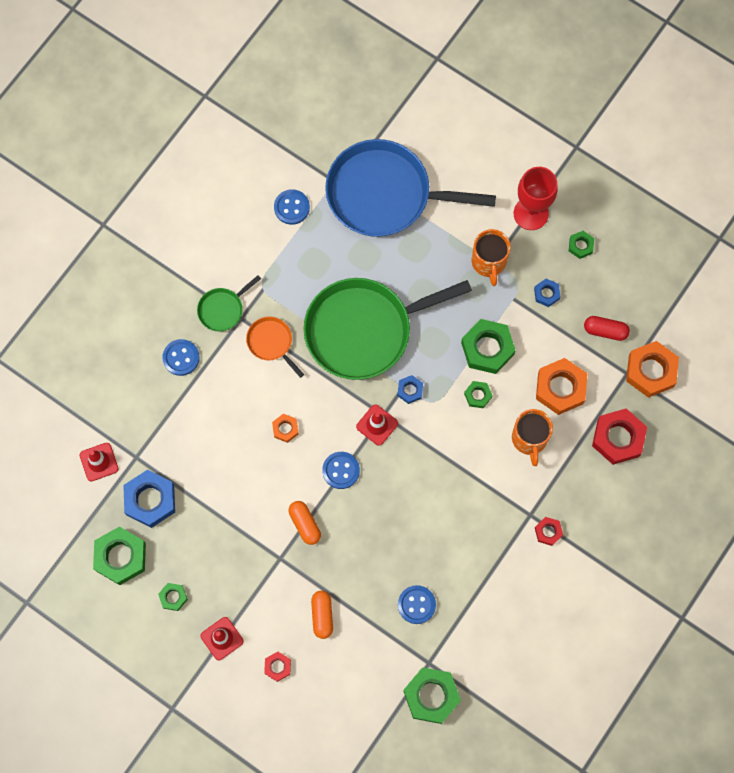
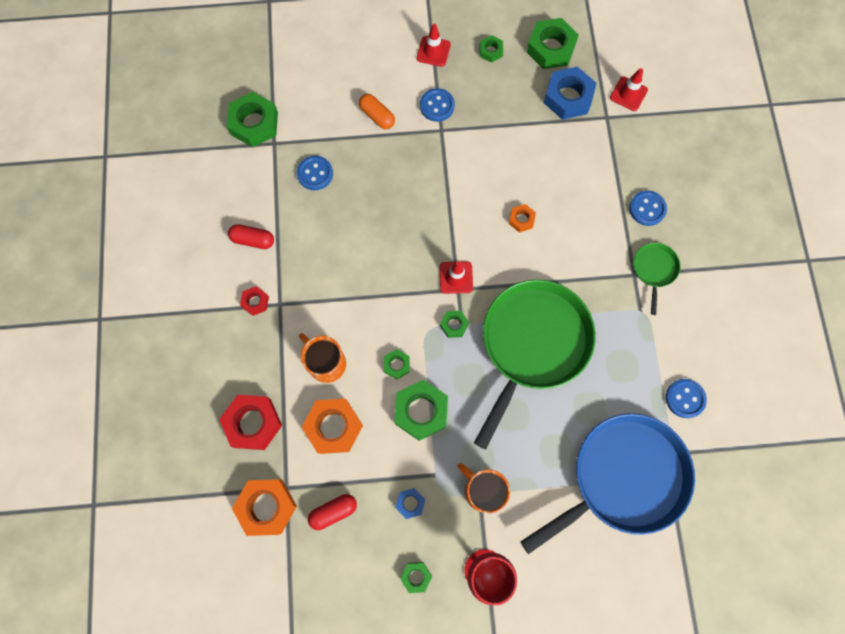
camera: 140 degrees right, 0 degrees up
orange pan [246,317,304,378] -> none
red nut [264,652,291,682] -> none
orange capsule [289,501,321,545] -> none
blue button [322,452,360,489] -> blue button moved to [420,88,455,122]
blue nut [397,375,423,404] -> green nut [440,311,469,338]
none -> red capsule [228,224,274,249]

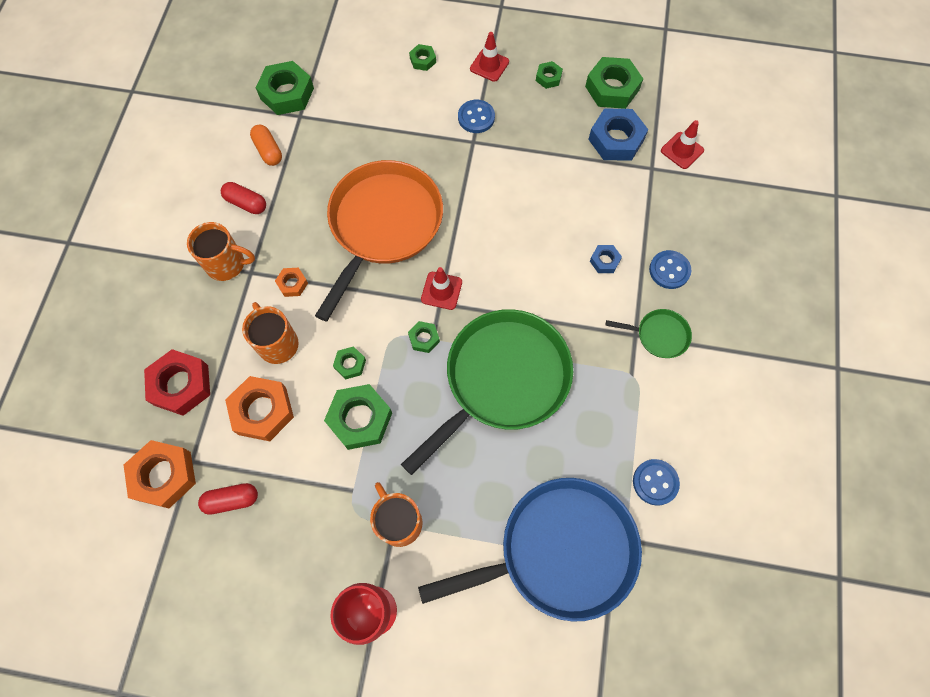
camera: 15 degrees right, 5 degrees down
red nut [240,286,269,316] -> orange mug [187,222,255,281]
blue button [297,156,333,190] -> none
orange capsule [359,94,395,129] -> orange capsule moved to [250,125,282,166]
blue nut [395,488,425,519] -> blue nut moved to [590,245,622,273]
green nut [400,562,432,593] -> green nut moved to [409,44,436,71]
orange nut [509,204,536,233] -> orange nut moved to [275,268,308,297]
green pan [634,243,680,315] -> green pan turned 75 degrees clockwise [605,309,692,358]
none -> orange pan [315,160,443,322]

